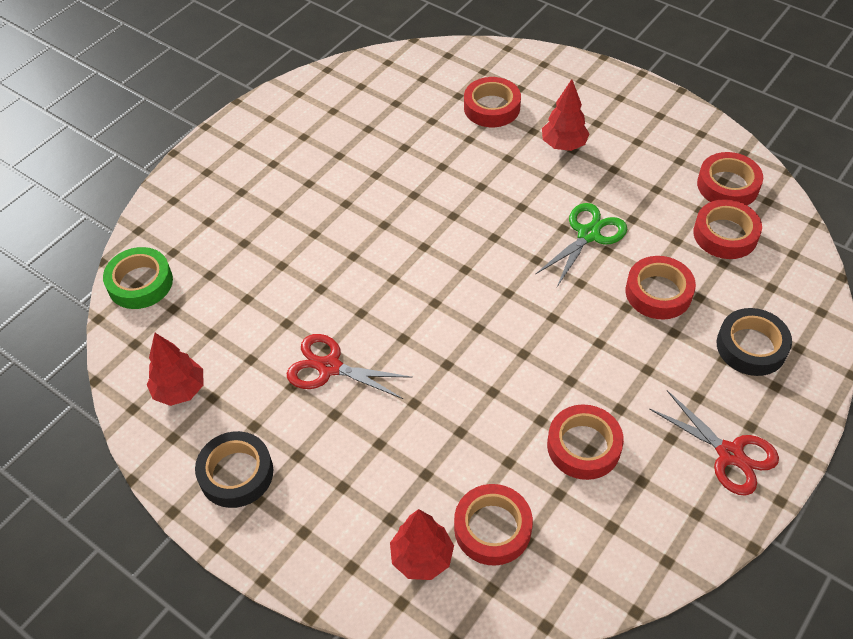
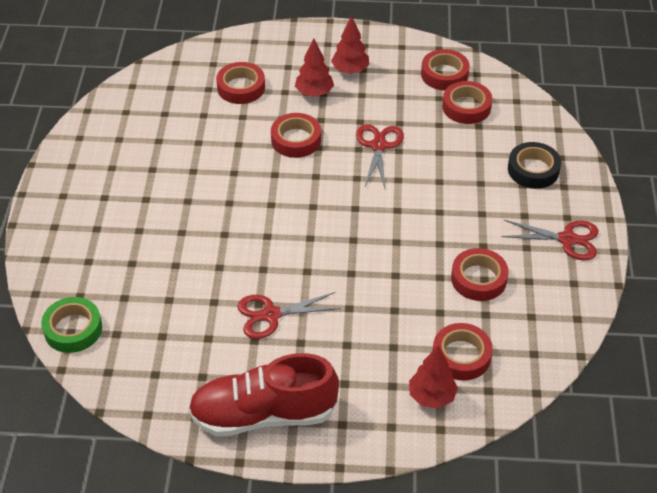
camera: 35 degrees left, 5 degrees down
red tree [147,333,203,406] -> red tree moved to [331,15,369,74]
black tape [195,431,273,508] -> red shoe [188,353,339,436]
green scissors [535,203,627,287] -> red scissors [356,124,404,188]
red tape [625,256,696,320] -> red tape moved to [271,113,321,158]

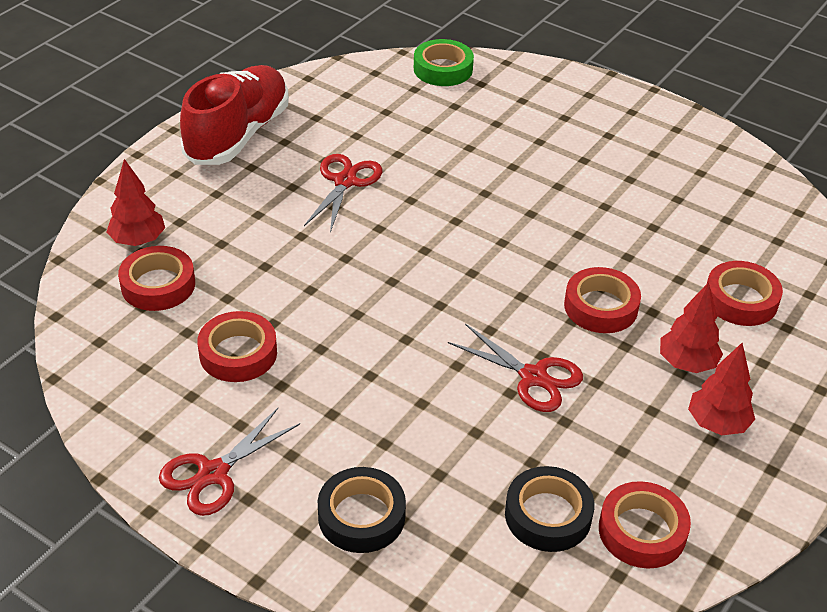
camera: 120 degrees right, 5 degrees down
red tape [442,81,492,124] -> black tape [505,466,595,552]

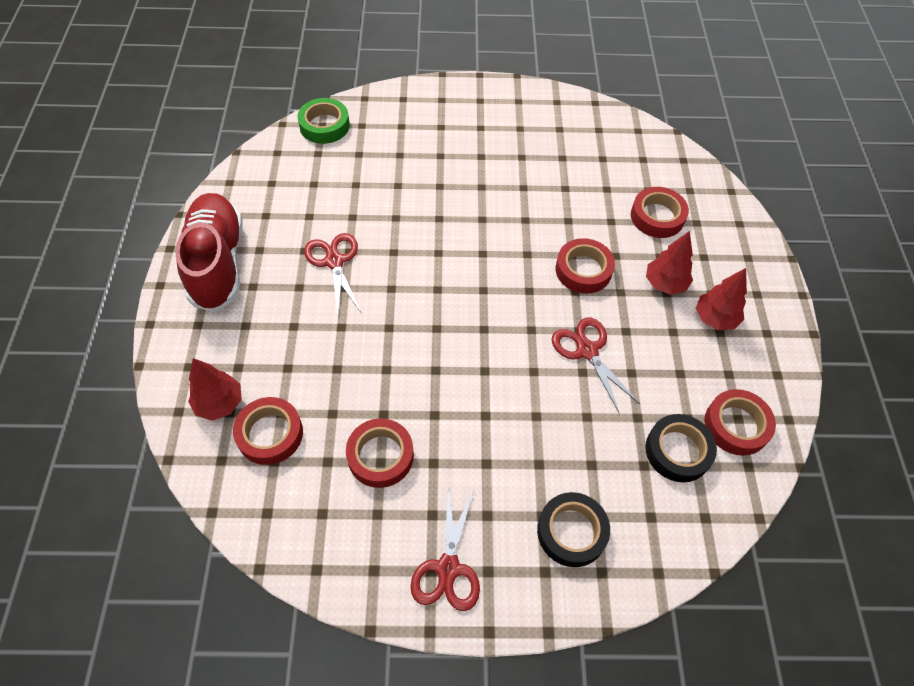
camera: 35 degrees left, 15 degrees up
red scissors [448,324,583,412] -> red scissors turned 120 degrees counterclockwise [552,318,640,412]

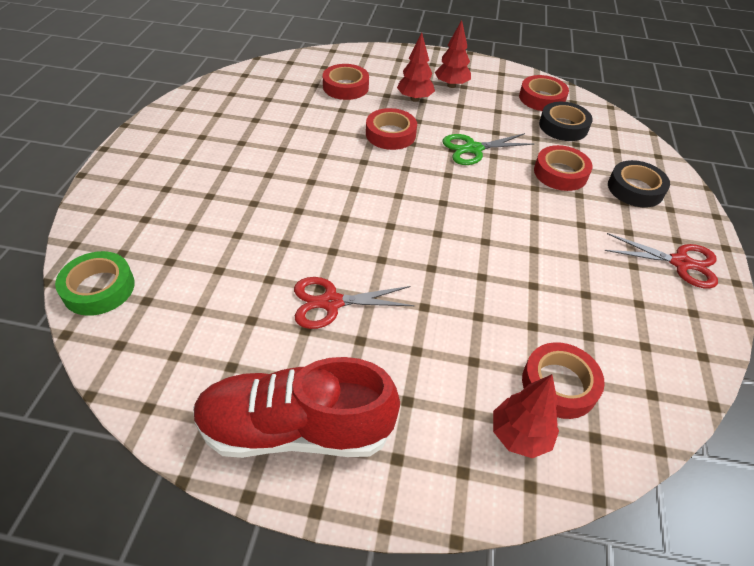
camera: 80 degrees left, 10 degrees down
red tape [346,418,414,488] -> red tape moved to [534,145,593,191]
red scissors [552,318,640,412] -> green scissors [442,133,534,165]

